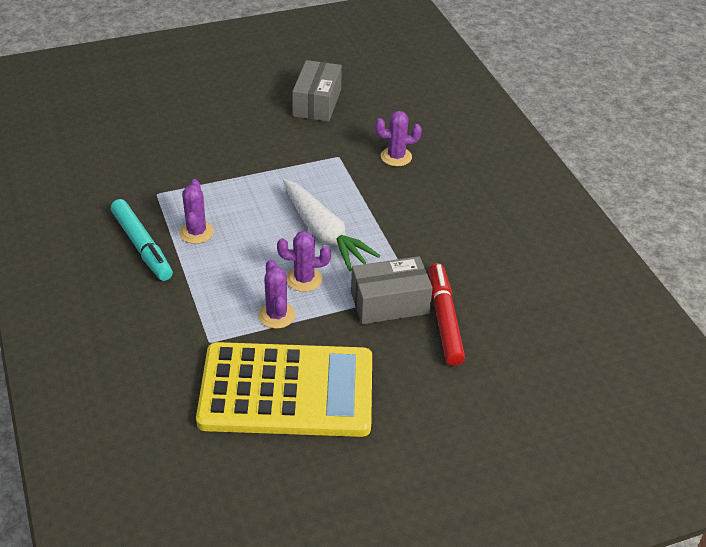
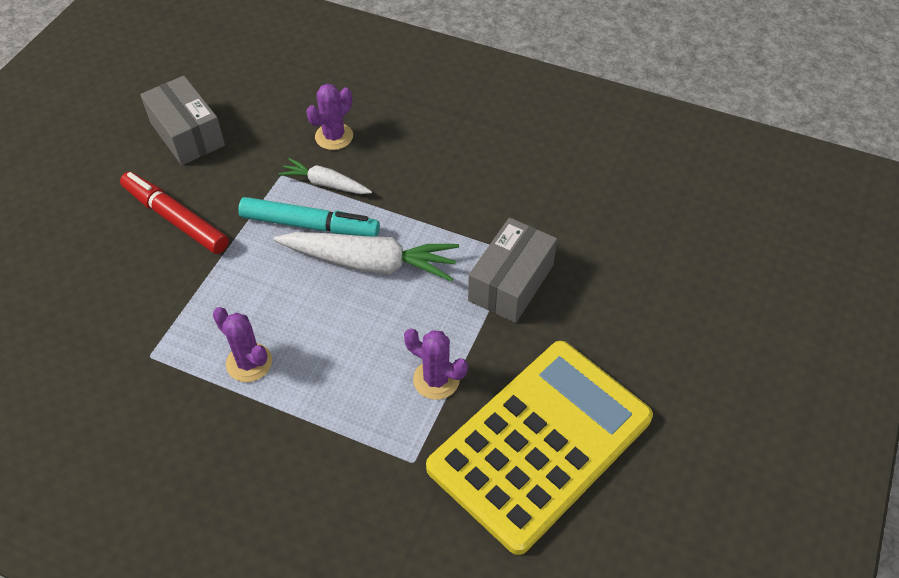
camera: 45 degrees left, 10 degrees up
turquoise marker [111,199,173,281] -> turquoise marker moved to [238,197,380,237]
purple cactus [277,231,331,292] -> none
red marker [429,263,465,366] -> red marker moved to [120,172,229,254]
none -> white carrot [279,158,372,194]

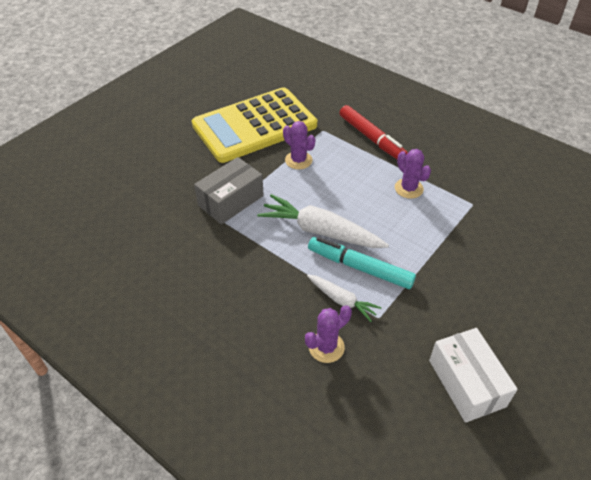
camera: 165 degrees left, 5 degrees down
red marker [120,172,229,254] -> red marker moved to [340,105,408,159]
grey box [140,76,225,165] -> white box [429,328,518,423]

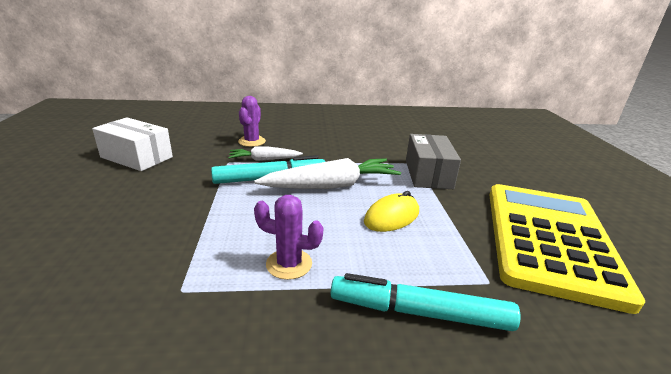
camera: 135 degrees right, 20 degrees down
purple cactus [283,121,315,169] -> none
red marker [340,105,408,159] -> turquoise marker [331,273,521,331]
none -> yellow mouse [364,191,419,232]

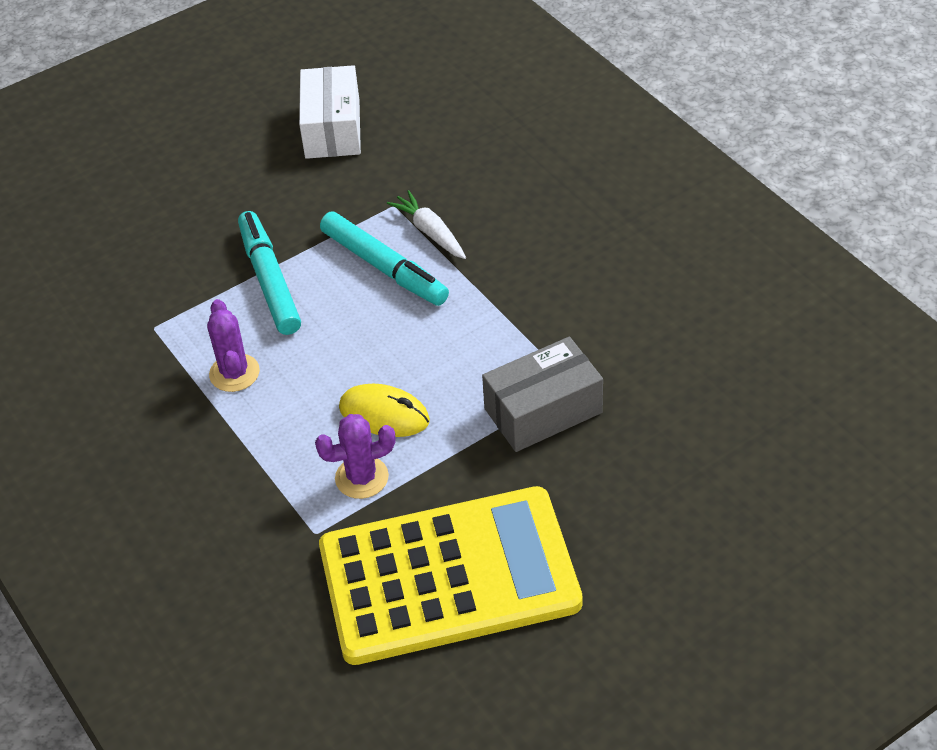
camera: 65 degrees right, 20 degrees up
purple cactus [238,96,266,147] -> purple cactus moved to [315,414,396,499]
white carrot [254,158,401,189] -> none
turquoise marker [331,273,521,331] -> turquoise marker moved to [238,211,301,335]

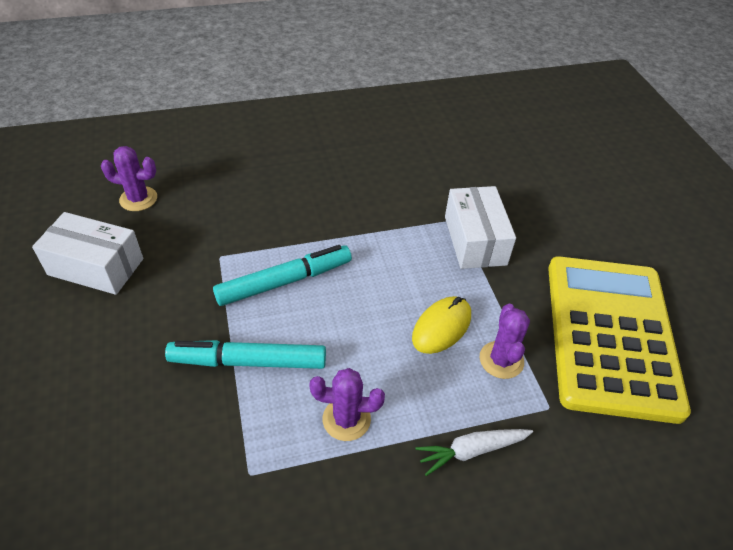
camera: 75 degrees left, 0 degrees up
white carrot [387,190,466,259] -> white carrot moved to [415,429,533,476]
grey box [482,337,603,452] -> white box [445,186,516,269]
none -> purple cactus [101,146,157,211]

